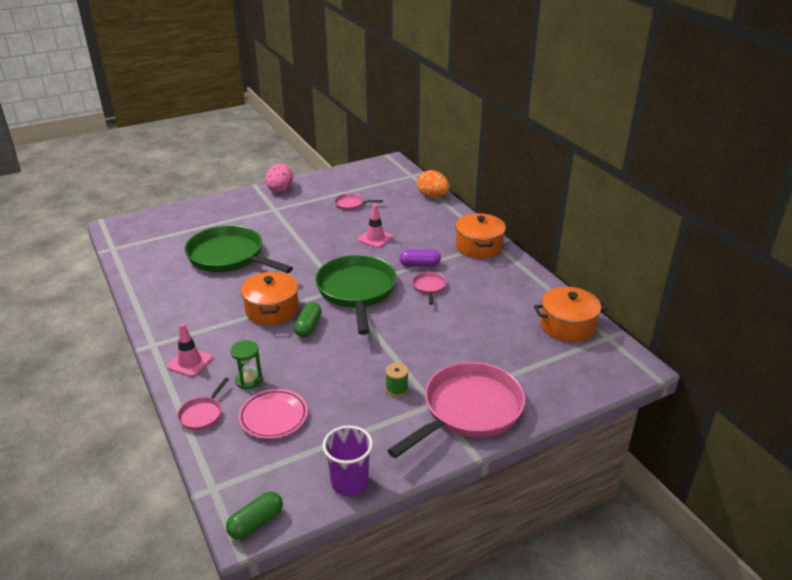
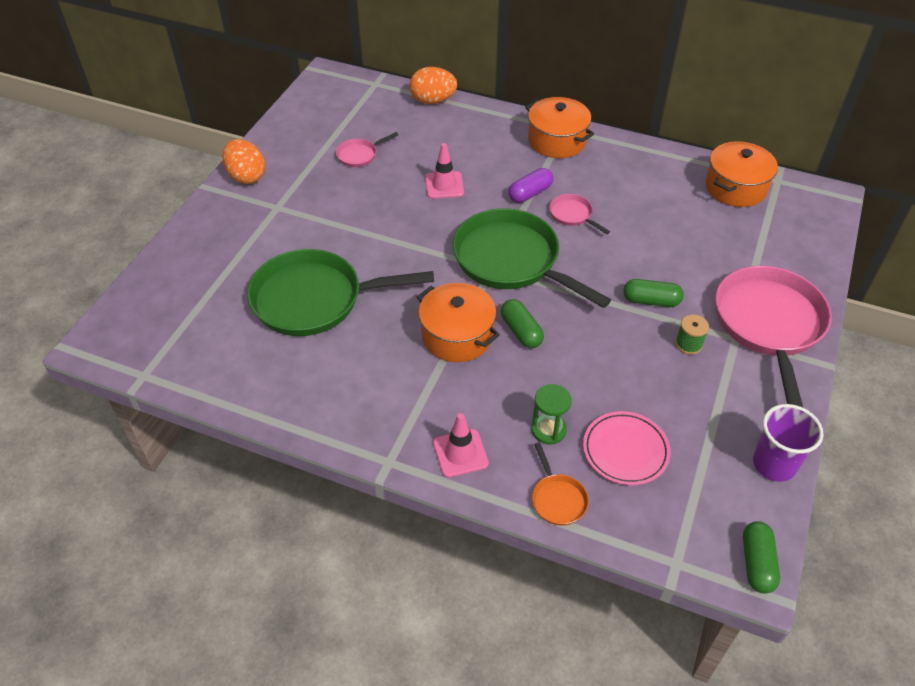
camera: 40 degrees left, 15 degrees up
pink pan [177,378,229,430] -> orange pan [532,442,589,526]
pink egg [266,164,293,193] -> orange egg [222,139,265,184]
none -> green capsule [623,279,684,307]

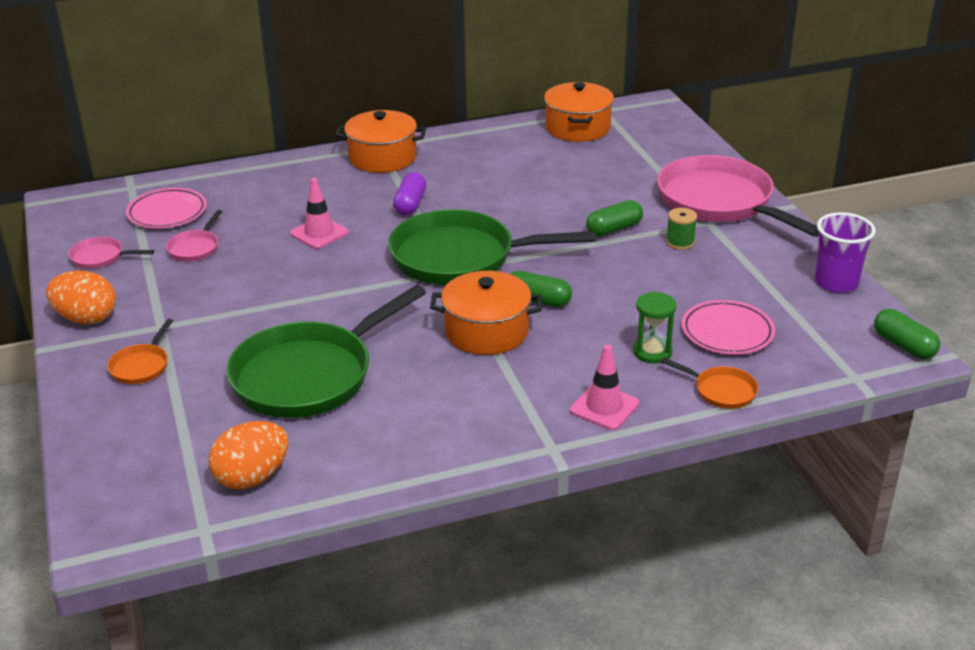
camera: 40 degrees left, 15 degrees down
orange egg [410,67,457,104] -> orange egg moved to [209,421,288,489]
pink pan [549,194,610,234] -> pink pan moved to [68,237,154,269]
none -> orange pan [107,319,173,384]
none -> pink plate [126,188,207,229]

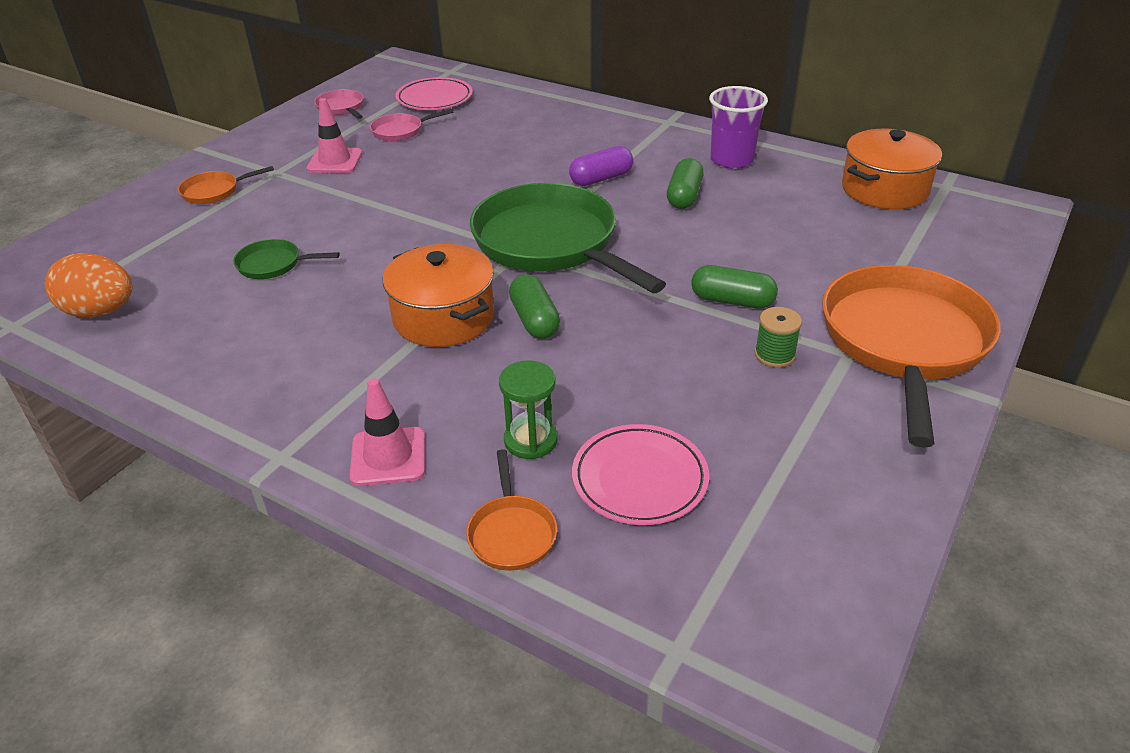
camera: 50 degrees right, 5 degrees up
orange egg [46,270,116,324] -> none
green pan [227,285,426,418] -> green pan [233,239,340,279], size x0.43
pink traffic cone [290,178,349,249] -> pink traffic cone moved to [307,98,362,173]
orange pot [335,110,426,173] -> none
pink pan [657,155,819,237] -> orange pan [822,265,1001,448]
purple cup [815,212,876,293] -> purple cup moved to [709,86,768,169]
green capsule [874,309,940,359] -> green capsule moved to [667,158,704,209]

